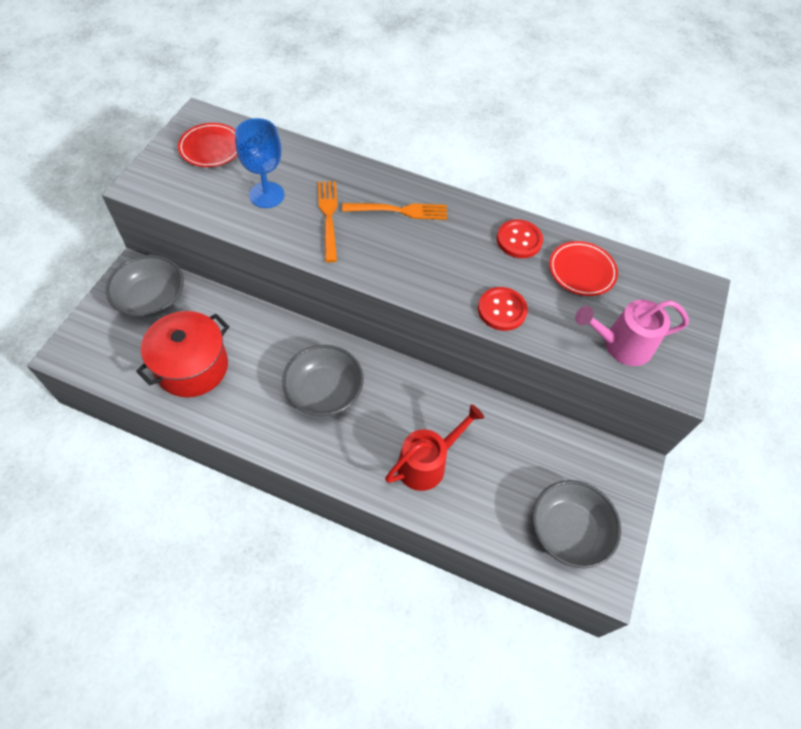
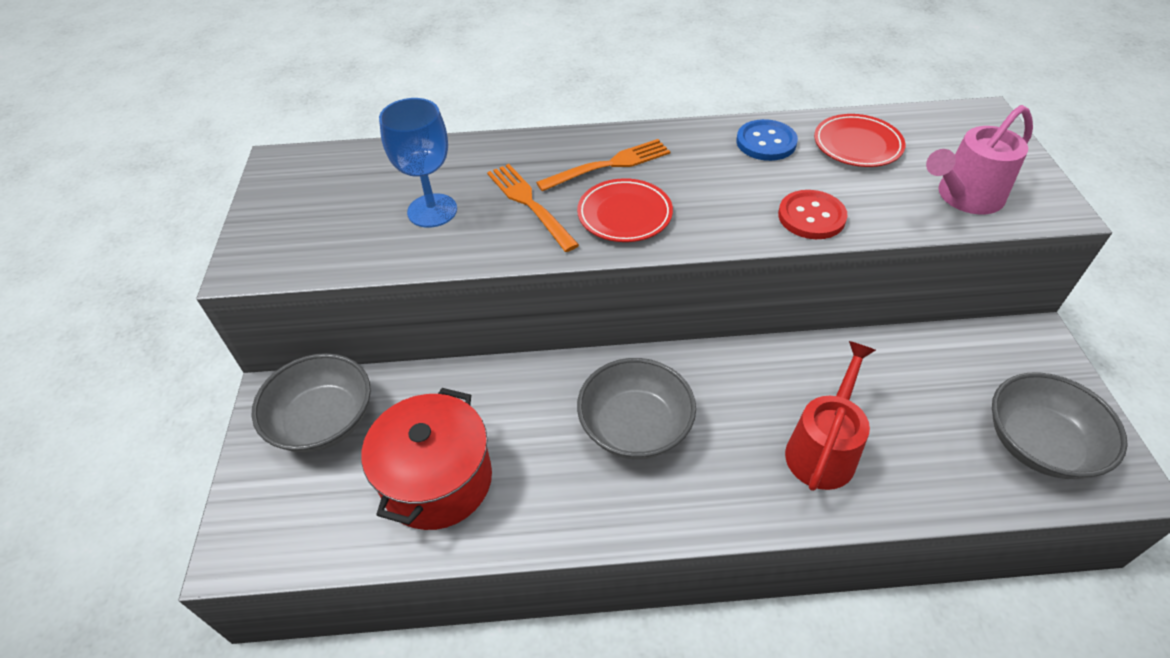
camera: 20 degrees left, 10 degrees down
red plate [178,123,237,167] -> red plate moved to [577,178,673,242]
red button [497,220,543,258] -> blue button [736,119,798,161]

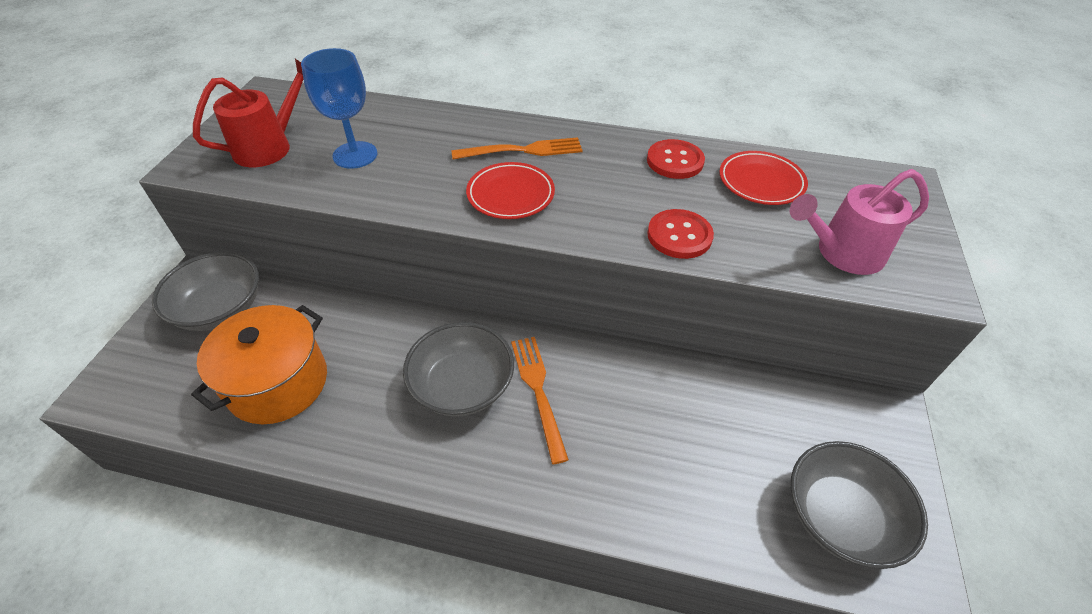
camera: 15 degrees right, 0 degrees up
red pot [362,388,492,530] -> orange pot [191,305,327,424]
orange fork [487,164,579,252] -> orange fork moved to [511,337,569,464]
blue button [736,119,798,161] -> red button [647,139,705,179]
red watering can [785,341,876,491] -> red watering can moved to [193,59,303,167]

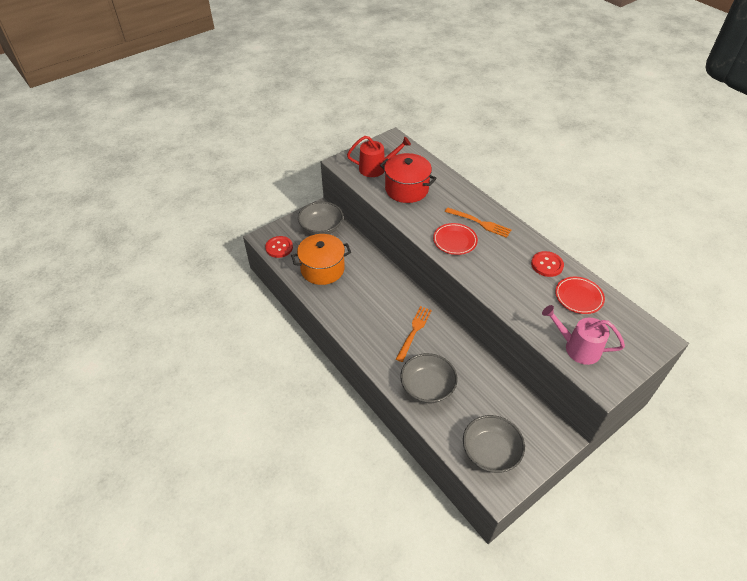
camera: 40 degrees right, 0 degrees up
blue goblet [301,48,378,169] -> red pot [380,153,437,203]
grey bowl [403,322,514,417] -> grey bowl moved to [400,353,458,403]
red button [647,209,714,259] -> red button moved to [265,236,293,258]

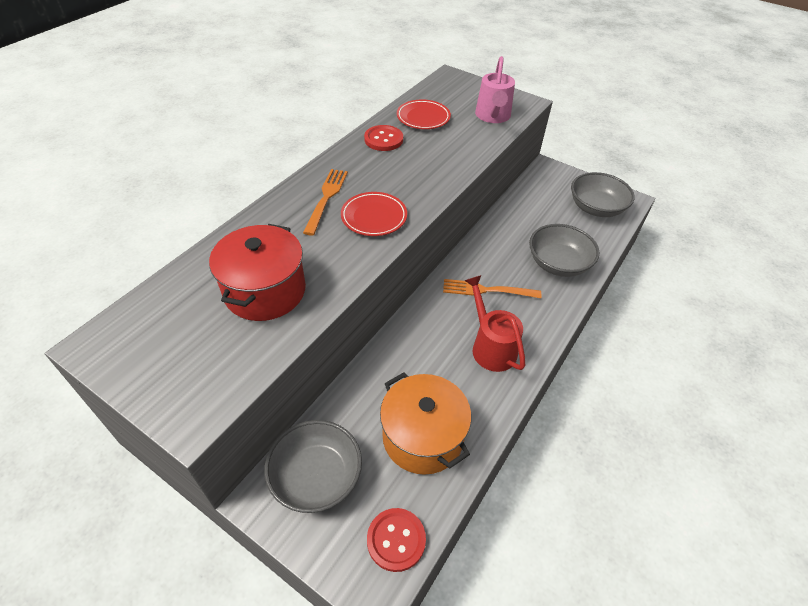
camera: 110 degrees left, 0 degrees up
red watering can [347,136,411,177] -> red watering can moved to [464,275,525,372]

